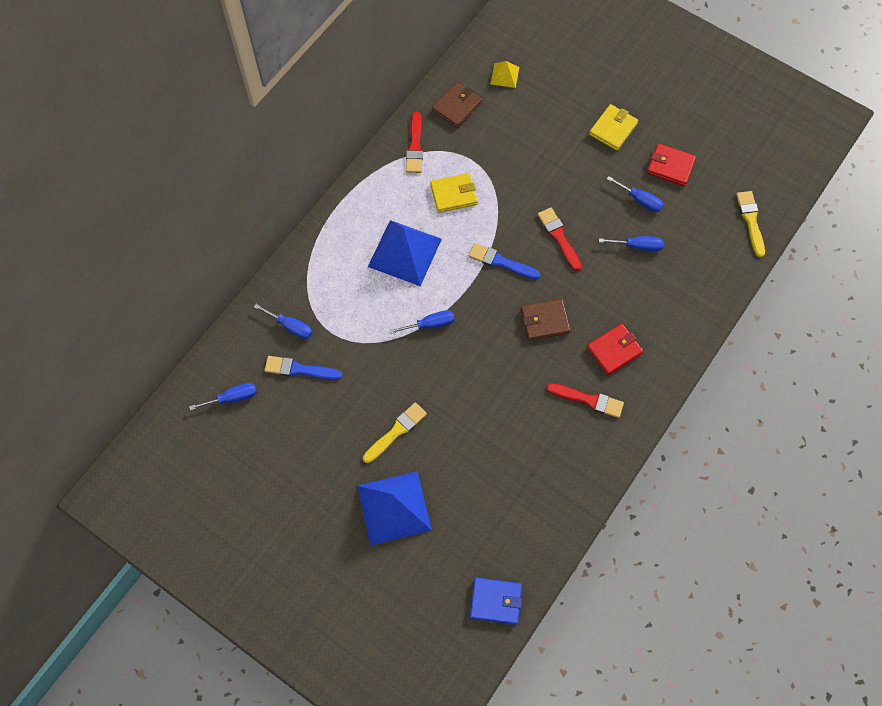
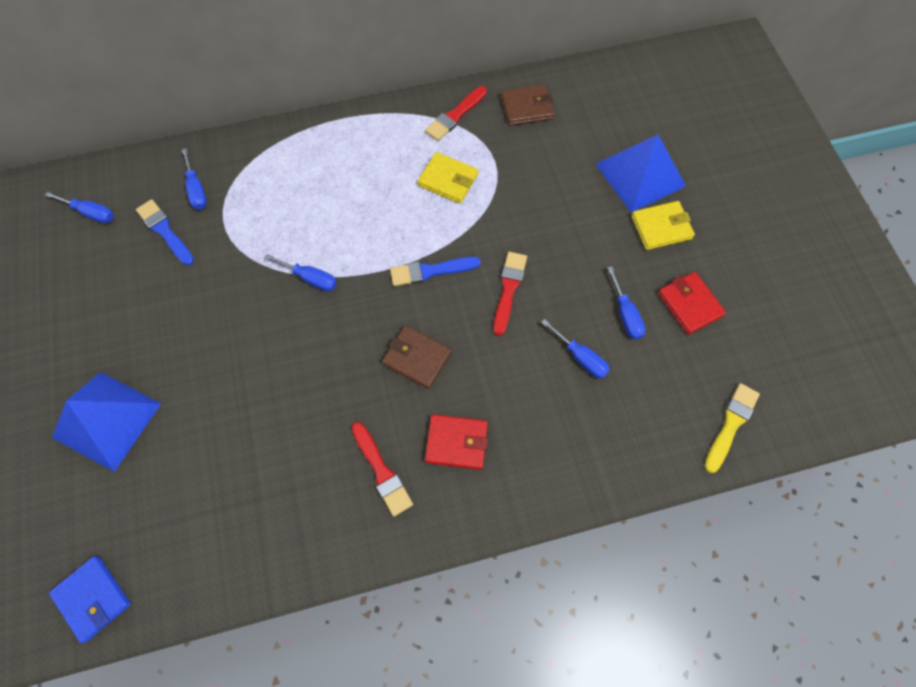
camera: 40 degrees right, 0 degrees up
yellow brush [363,402,427,463] -> none
blue pyramid [368,220,442,286] -> blue pyramid moved to [596,135,686,213]
blue brush [469,243,541,280] -> blue brush turned 75 degrees counterclockwise [390,257,481,286]
yellow pyramid [490,61,519,88] -> none

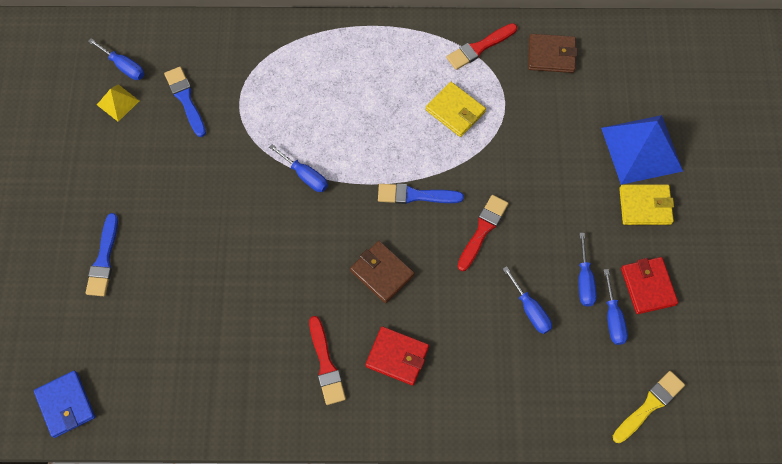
camera: 15 degrees right, 0 degrees up
blue pyramid [52,372,161,472] -> blue brush [86,213,118,296]
blue screwdriver [182,148,207,210] -> blue screwdriver moved to [604,269,628,345]
none -> yellow pyramid [97,84,139,122]

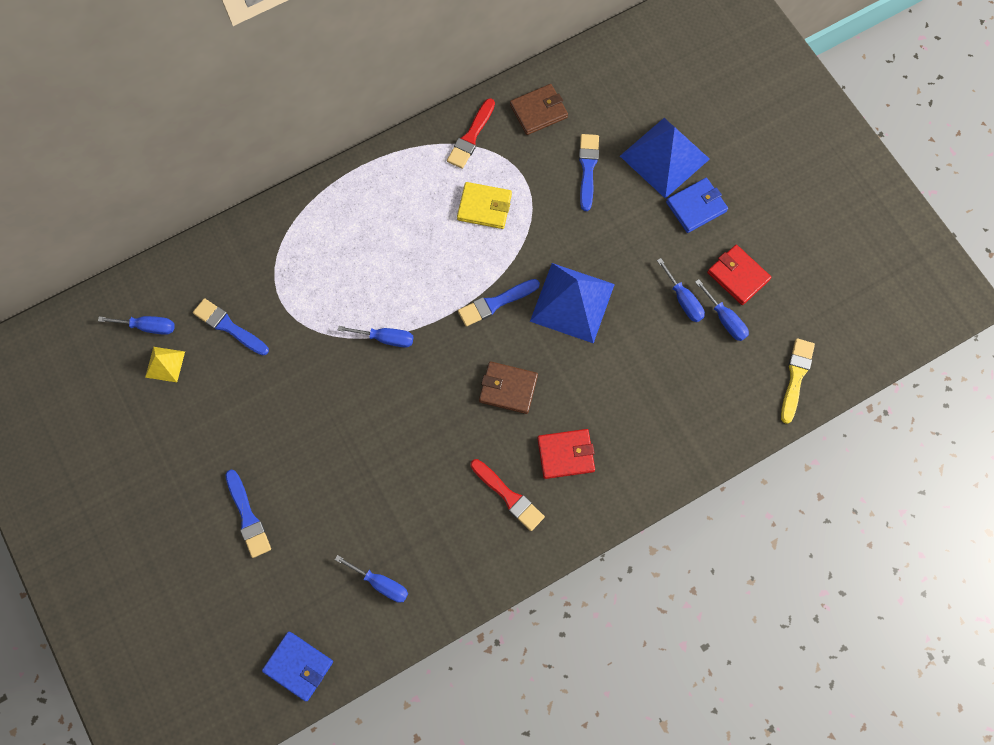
camera: 30 degrees left, 5 degrees up
red brush [457,195,509,271] -> blue pyramid [530,263,615,344]
blue screwdriver [503,266,552,334] -> blue screwdriver moved to [335,555,408,603]
yellow wallet [619,185,674,225] -> blue wallet [666,178,728,233]
none -> blue brush [579,134,599,211]

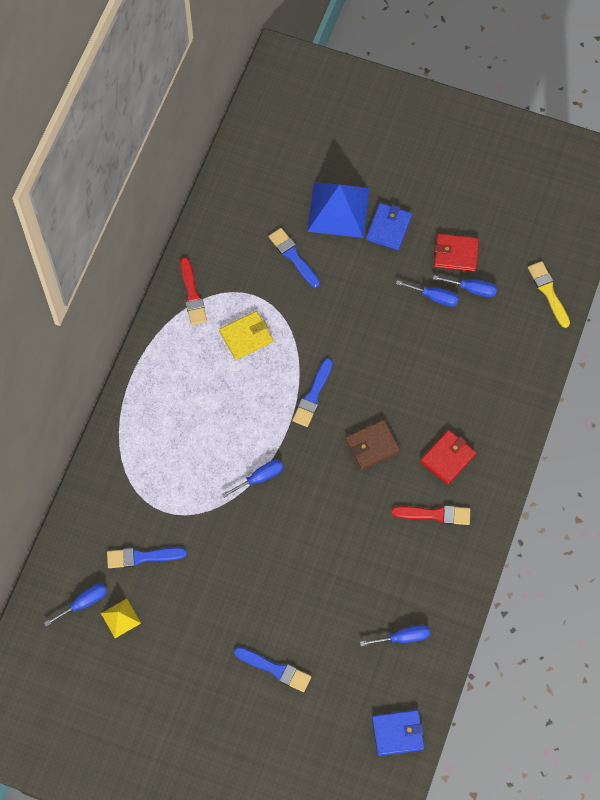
camera: 40 degrees left, 5 degrees down
brown wallet [510,84,568,135] -> none
blue pyramid [530,263,615,344] -> none

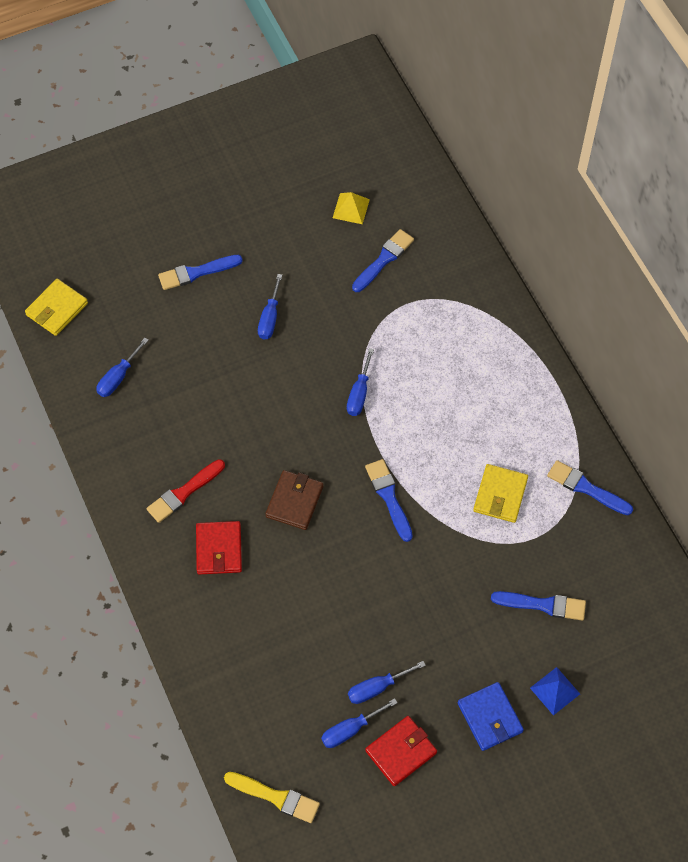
camera: 135 degrees right, 5 degrees down
blue screwdriver [44,584,107,627] -> blue screwdriver moved to [258,274,282,340]
red brush [180,257,207,325] -> blue brush [547,460,633,515]
blue pyramid [307,182,370,238] -> blue pyramid [530,667,580,715], size x0.48
blue wallet [372,710,424,756] -> yellow wallet [25,279,88,336]

